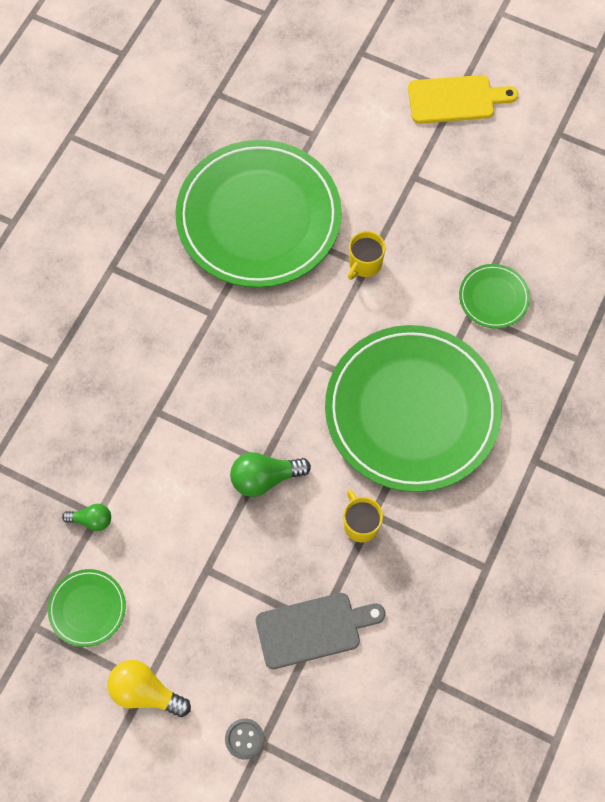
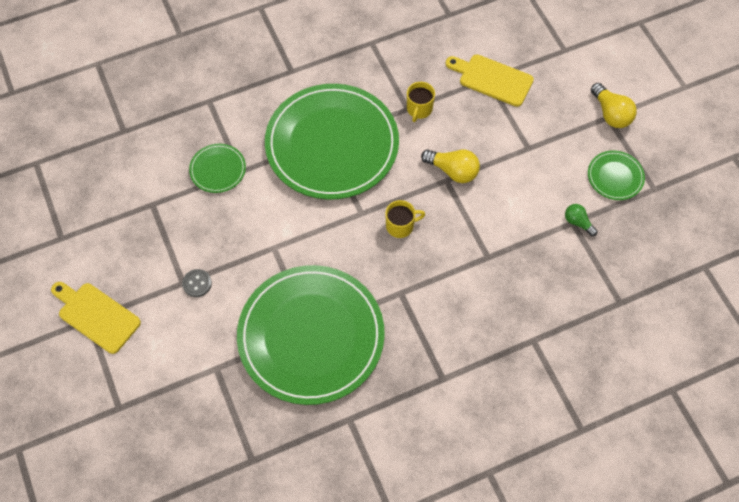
camera: 140 degrees left, 5 degrees down
grey button [225,719,264,759] -> grey button moved to [182,269,212,297]
green light bulb [230,452,311,497] -> yellow light bulb [421,150,480,183]
grey cutting board [256,593,385,669] -> yellow cutting board [445,54,534,107]
yellow mug [348,231,386,280] -> yellow mug moved to [385,200,425,238]

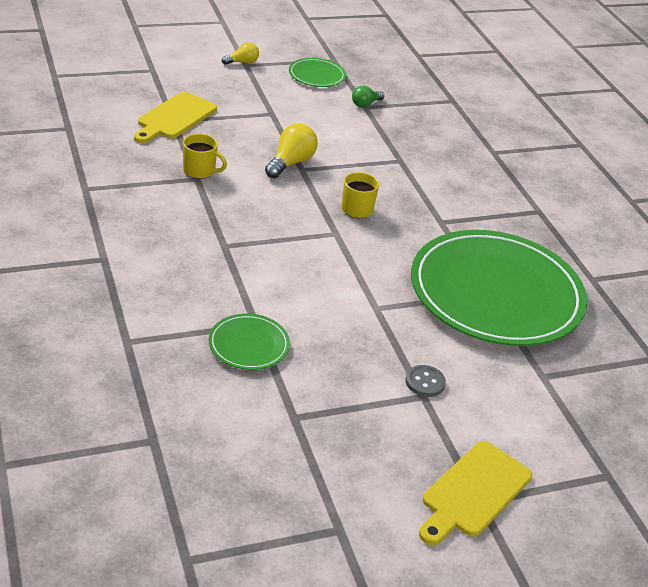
camera: 90 degrees left, 25 degrees down
green plate [265,84,399,200] -> none
yellow light bulb [591,83,637,128] -> yellow light bulb [222,42,259,65], size x0.62

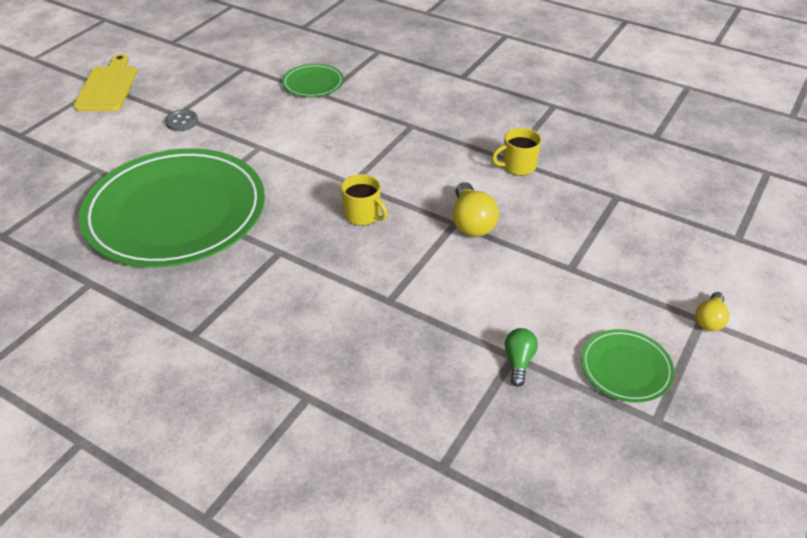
camera: 145 degrees right, 5 degrees up
yellow cutting board [134,92,217,143] -> none

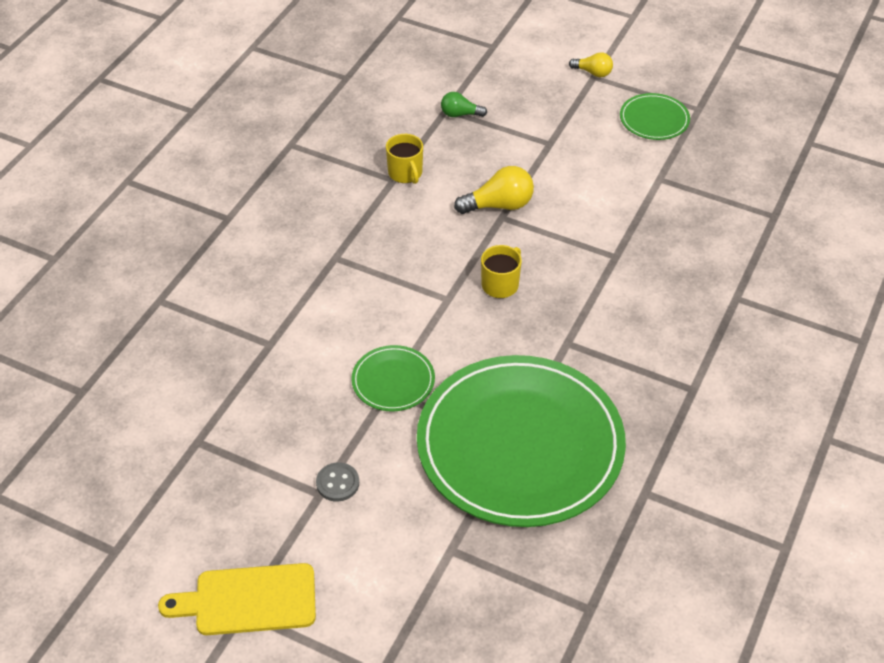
camera: 95 degrees left, 5 degrees up
green plate [282,64,344,97] -> green plate moved to [351,345,435,411]
green light bulb [505,328,538,387] -> green light bulb moved to [441,92,487,117]

